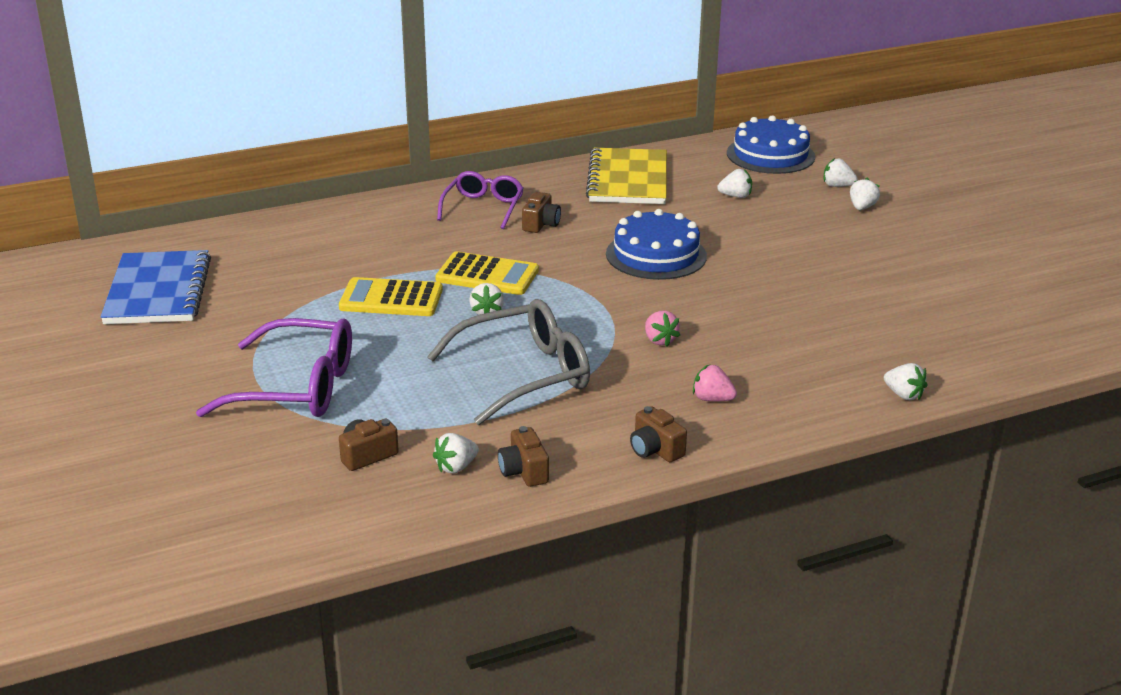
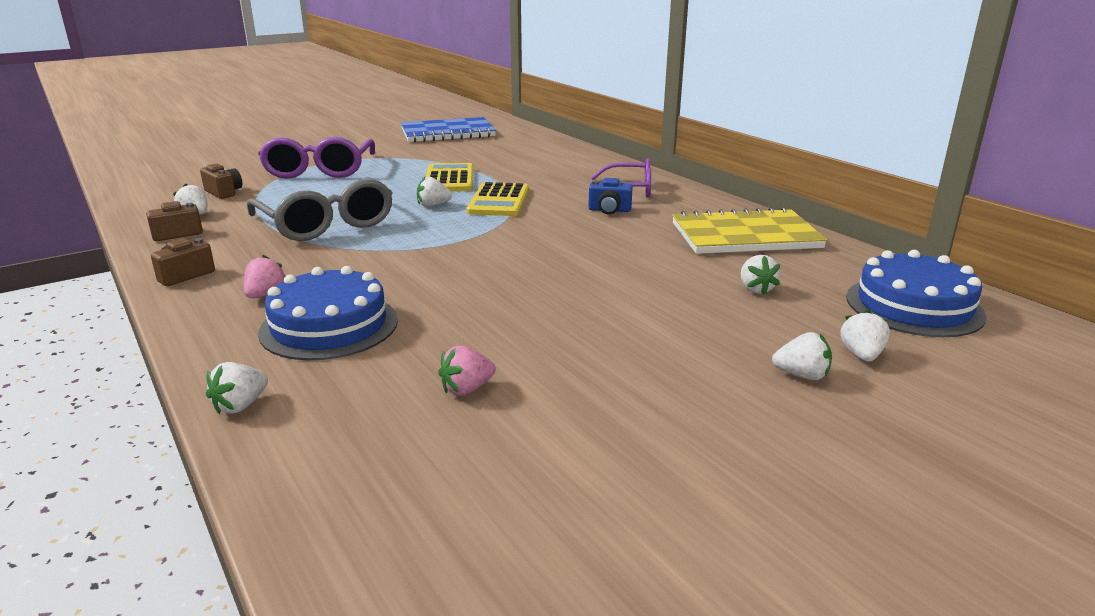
camera: 80 degrees right, 5 degrees down
brown camera [522,192,561,233] -> blue camera [589,178,633,215]
blue cake [606,209,707,280] -> blue cake moved to [258,266,398,360]
pink strawberry [645,311,680,346] -> pink strawberry moved to [438,346,496,396]

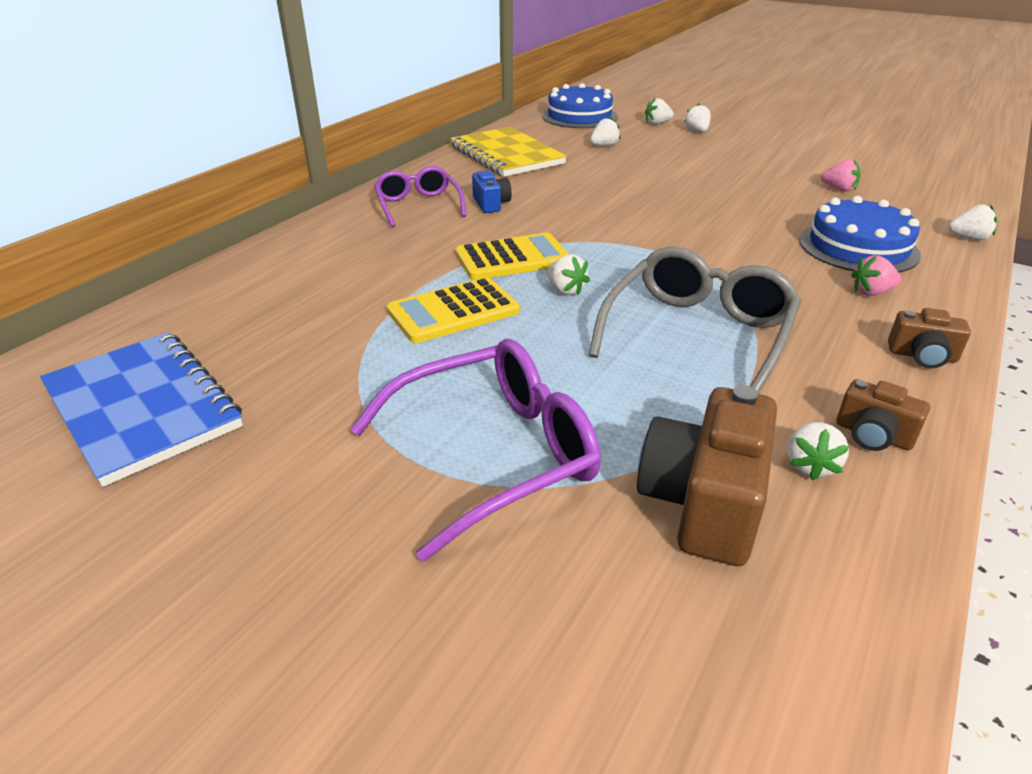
camera: 115 degrees left, 10 degrees up
brown camera [200,163,242,199] -> brown camera [637,385,777,566], size x1.89

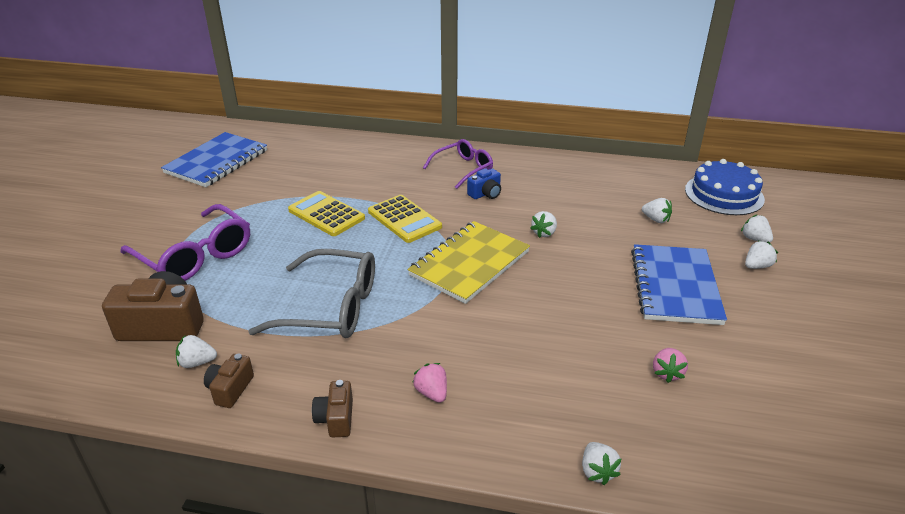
camera: 70 degrees right, 0 degrees up
yellow notebook [450,127,567,177] -> yellow notebook moved to [408,221,530,304]
white strawberry [547,254,590,295] -> white strawberry moved to [530,211,557,238]
blue cake [799,196,921,273] -> none
none -> blue notebook [631,244,727,325]

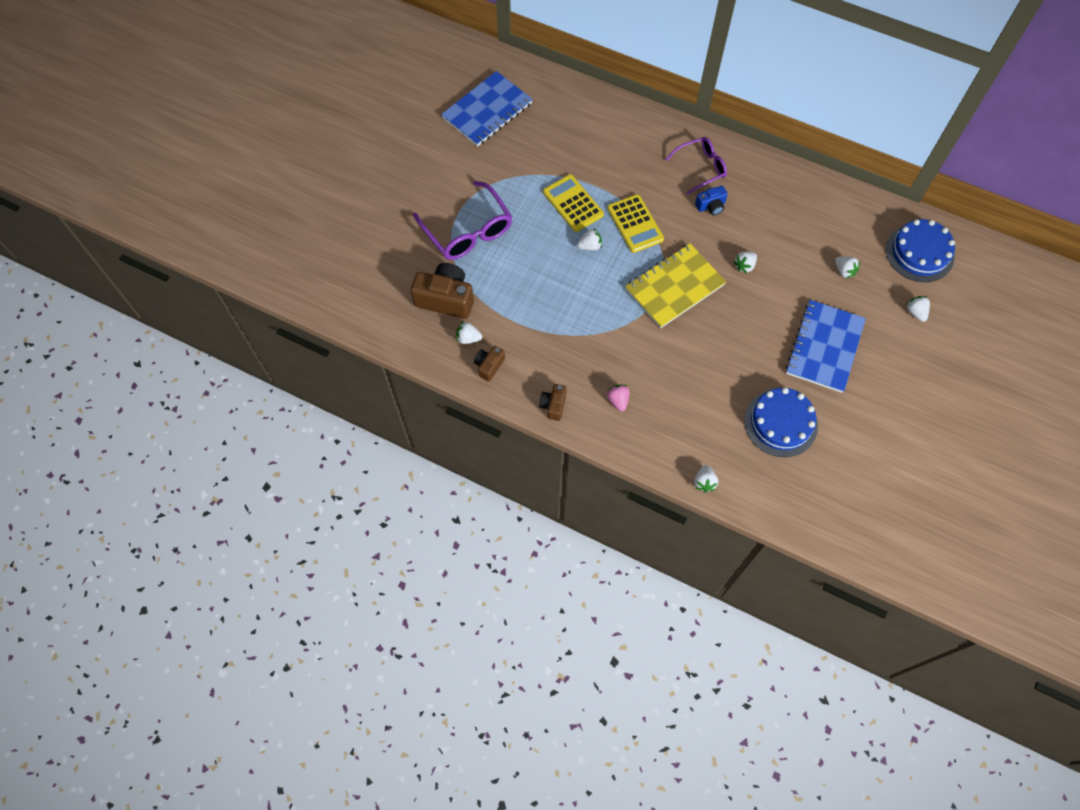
camera: 15 degrees right, 30 degrees up
grey glasses [248,249,375,338] -> none
pink strawberry [653,348,688,383] -> blue cake [744,388,818,457]
white strawberry [745,241,778,269] -> white strawberry moved to [577,229,602,251]

